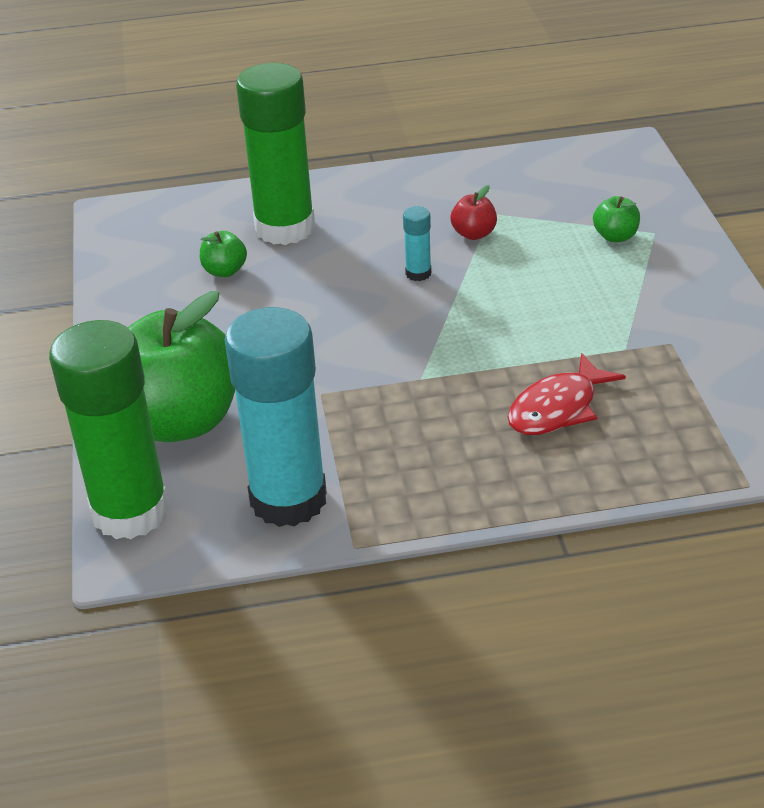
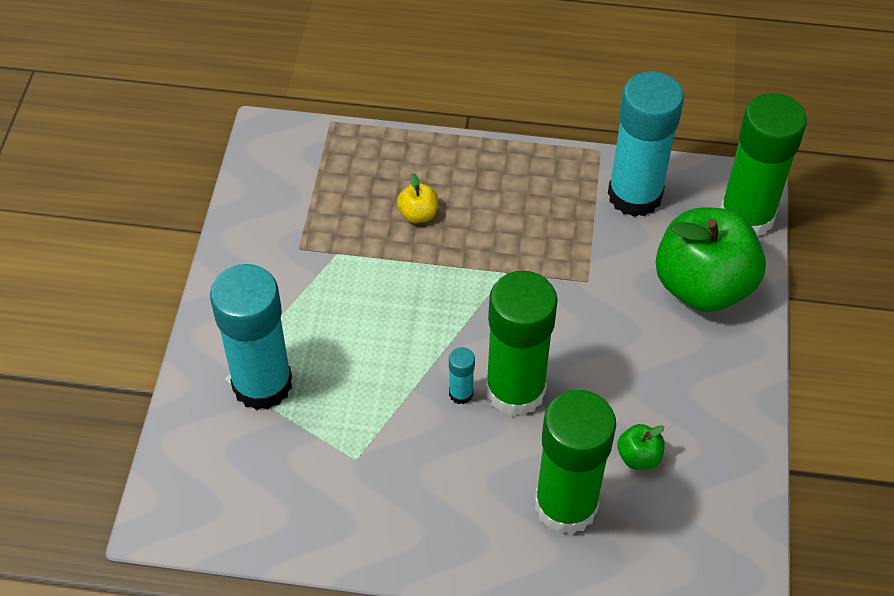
camera: 165 degrees left, 15 degrees up
red apple [450,185,497,240] -> none
red fish [508,353,626,435] -> yellow apple [397,173,438,223]
green apple [593,196,640,242] -> turquoise glue stick [210,264,292,410]
none -> green glue stick [486,271,558,417]

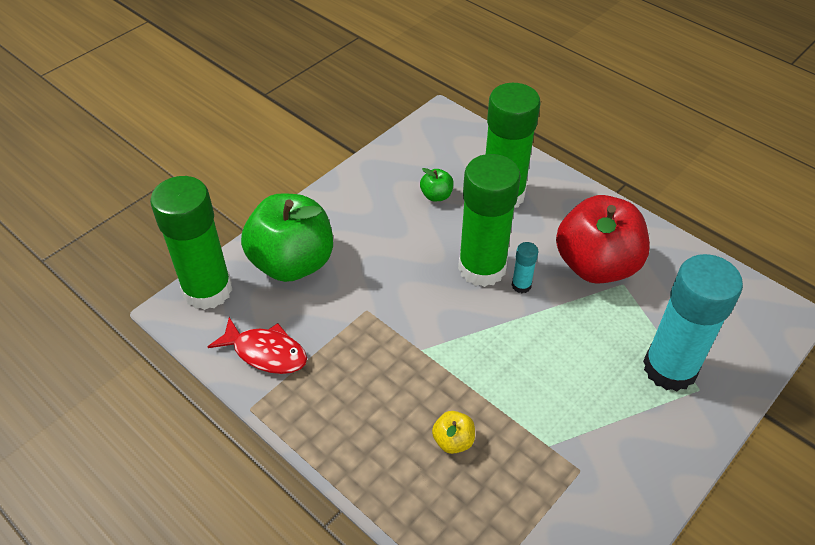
camera: 145 degrees left, 5 degrees down
turquoise glue stick [608,71,684,217] -> red fish [207,317,307,374]
none -> red apple [556,195,650,284]

